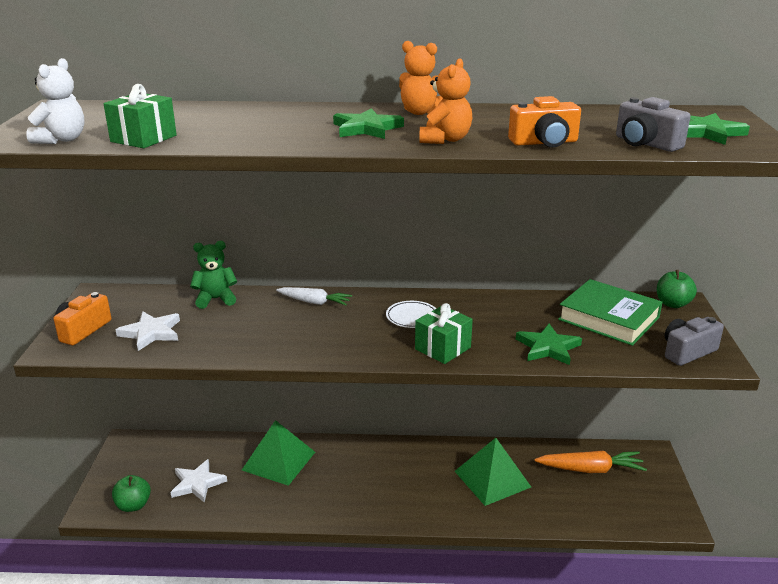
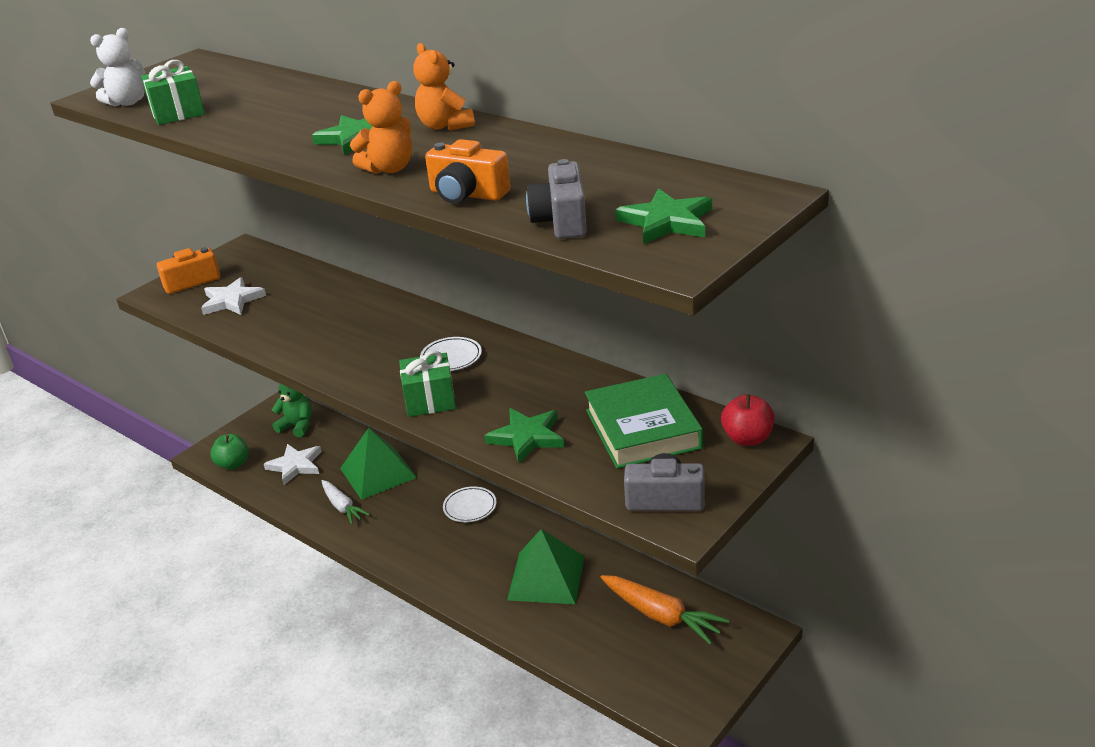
camera: 40 degrees right, 5 degrees up
green teddy bear [190,241,237,309] -> green teddy bear moved to [272,384,312,437]
white carrot [276,287,352,305] -> white carrot moved to [322,480,370,525]
green apple [657,270,697,308] -> red apple [721,394,774,446]
none -> white plate [443,486,497,522]

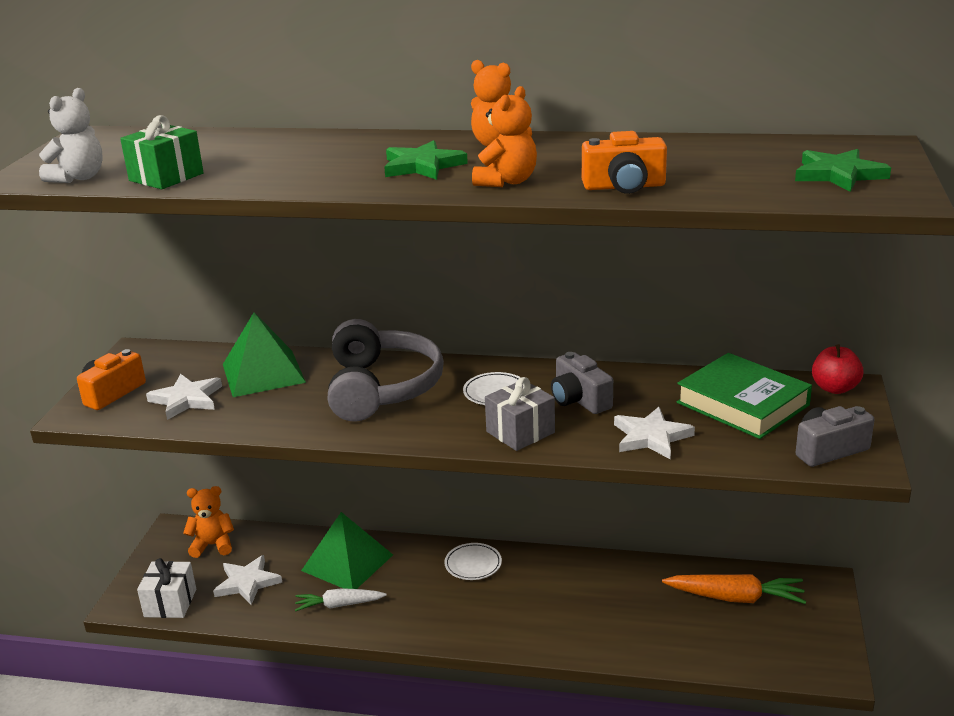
camera: 30 degrees left, 5 degrees down
green apple [210,434,249,470] -> white gift [137,558,196,618]
green teddy bear [272,384,312,437] -> orange teddy bear [183,486,234,558]
white carrot [322,480,370,525] -> white carrot turned 150 degrees clockwise [295,588,387,612]
green gift [399,351,456,417] -> grey gift [485,377,555,451]
green star [484,408,565,463] -> white star [614,407,695,459]
green pyramid [507,529,585,604] -> green pyramid moved to [223,312,306,397]
grey camera [526,159,587,239] -> grey camera moved to [551,352,613,414]
none -> grey headphones [328,319,444,422]

